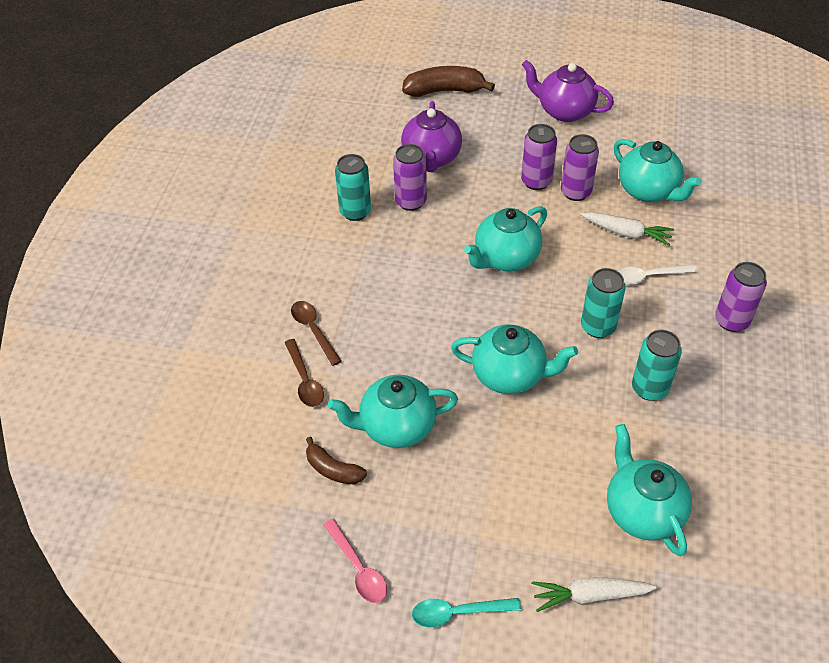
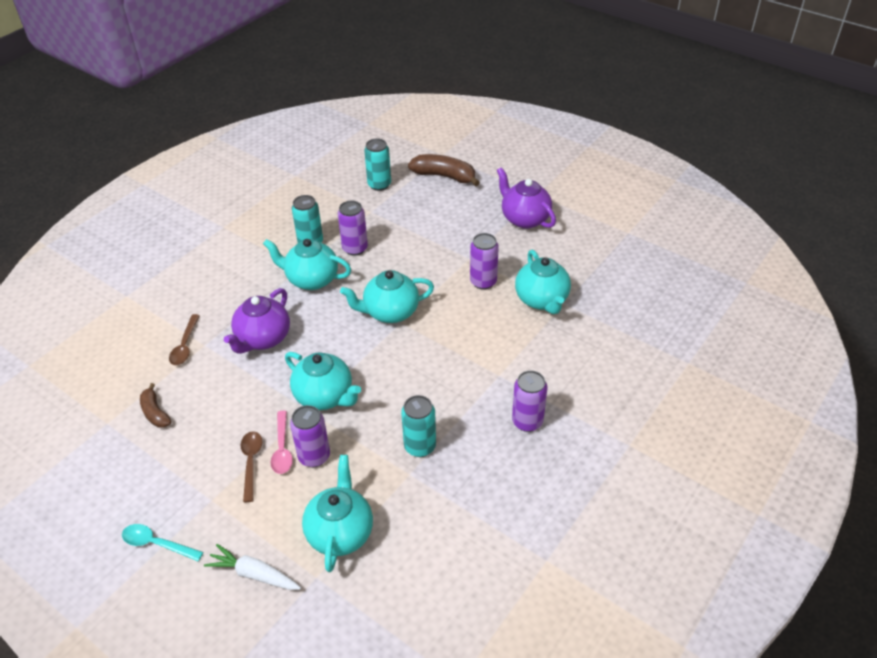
camera: 25 degrees right, 5 degrees down
brown spoon [291,301,342,366] -> brown spoon moved to [241,431,262,502]
pink spoon [323,518,387,603] -> pink spoon moved to [270,411,293,474]
turquoise teapot [328,375,458,448] -> turquoise teapot moved to [263,239,351,290]
purple teapot [401,101,462,172] -> purple teapot moved to [224,288,290,354]
purple can [521,124,557,190] -> purple can moved to [290,405,330,467]
white carrot [581,212,674,246] -> none
turquoise can [581,268,626,338] -> turquoise can moved to [364,138,391,191]
white spoon [618,265,697,285] -> none

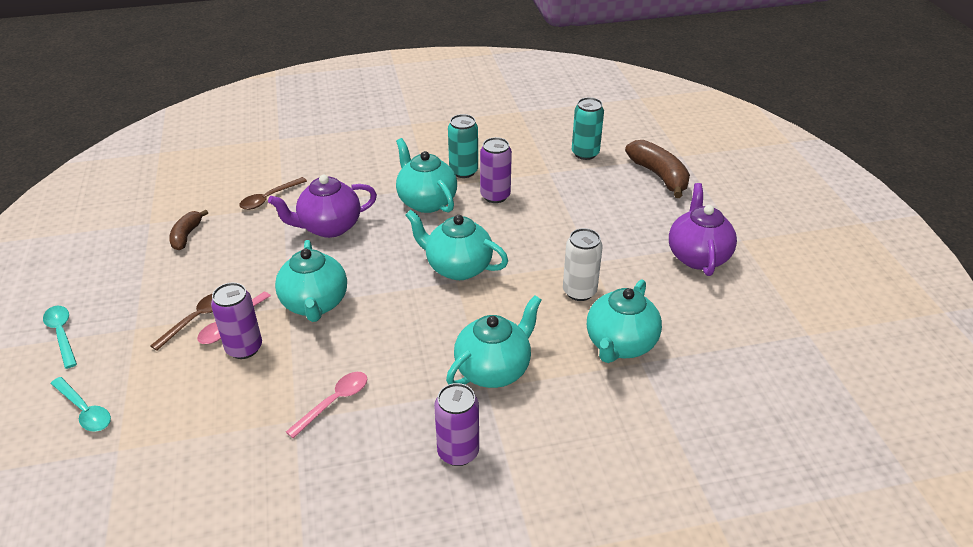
camera: 40 degrees right, 5 degrees down
white carrot [204,544,301,590] -> turquoise spoon [51,377,111,432]
turquoise teapot [302,455,373,572] -> turquoise teapot moved to [446,295,542,388]
turquoise can [401,395,436,457] -> pink spoon [286,372,367,439]
purple can [470,233,499,290] -> white can [563,228,603,301]

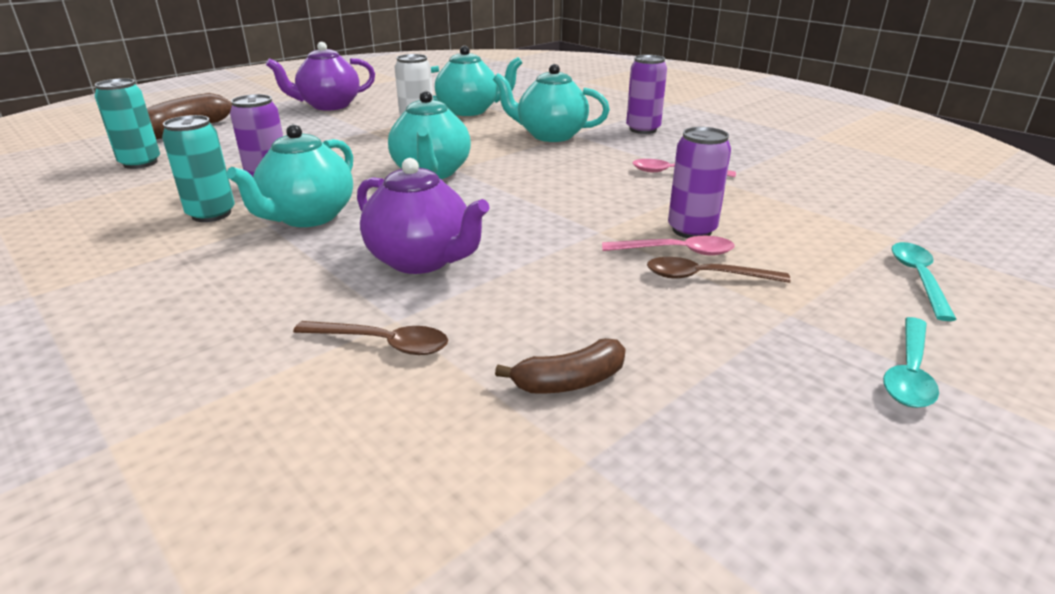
camera: 120 degrees left, 10 degrees down
turquoise teapot [275,240,347,322] -> none

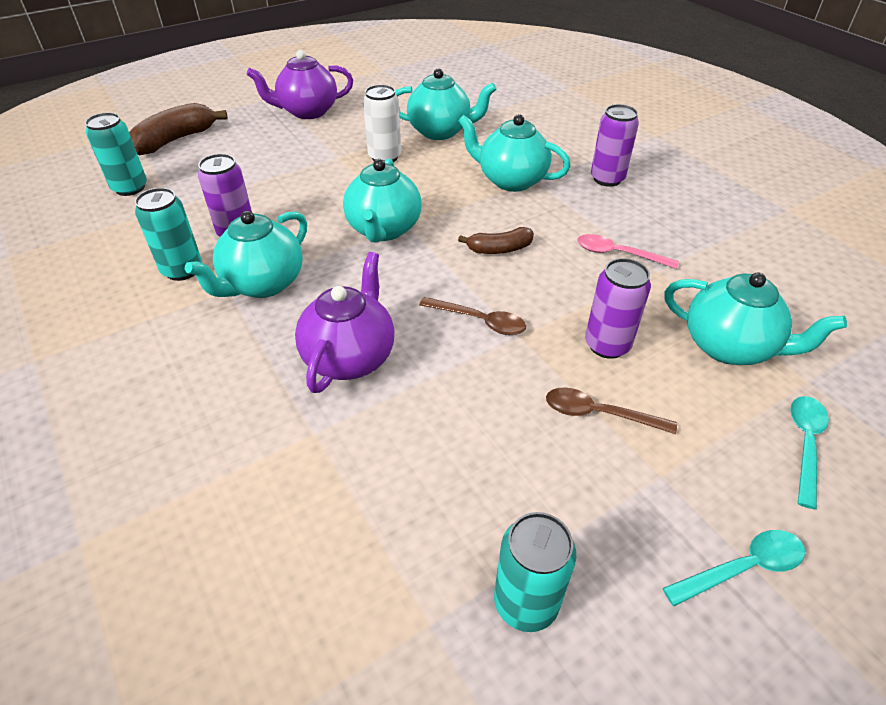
camera: 10 degrees right, 15 degrees up
brown spoon [293,321,448,355] -> brown spoon moved to [419,297,526,335]
purple teapot [357,158,490,274] -> purple teapot turned 120 degrees counterclockwise [295,252,394,393]
brown banana [495,338,626,394] -> brown banana moved to [458,227,534,254]
pink spoon [602,236,735,255] -> none
turquoise spoon [883,317,939,408] -> turquoise spoon turned 150 degrees counterclockwise [663,530,805,606]
none -> turquoise can [494,512,576,632]
none -> turquoise teapot [664,272,847,365]

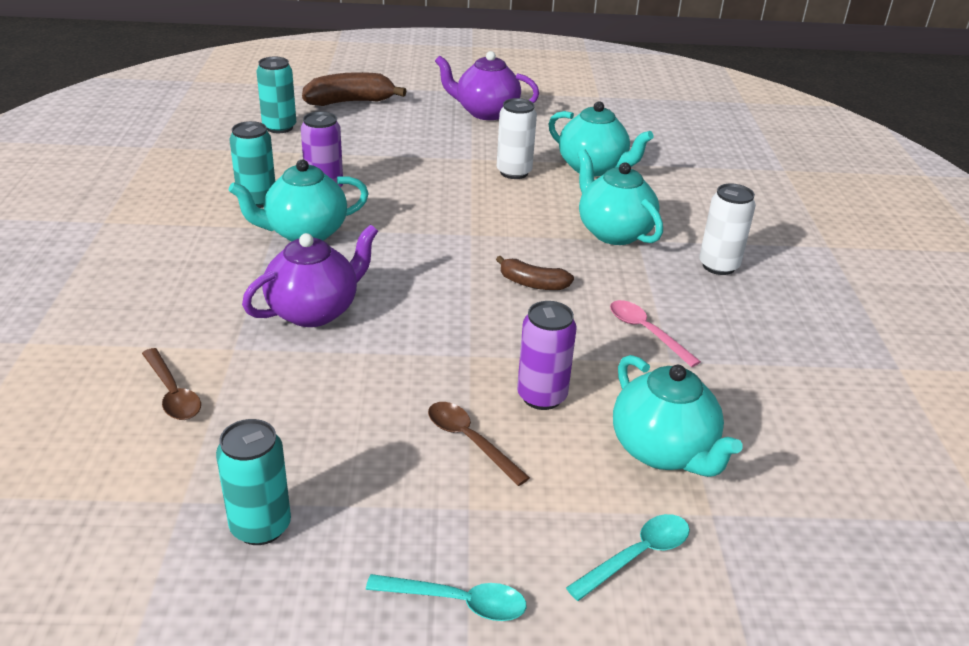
camera: 30 degrees right, 10 degrees down
turquoise teapot [343,159,422,243] -> none
brown spoon [419,297,526,335] -> brown spoon moved to [142,348,201,420]
purple can [591,104,639,187] -> white can [699,184,756,275]

